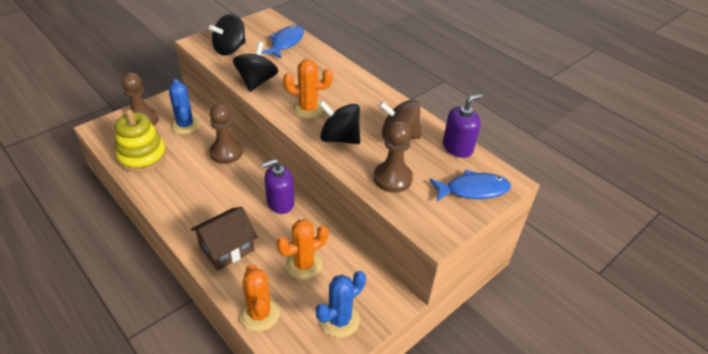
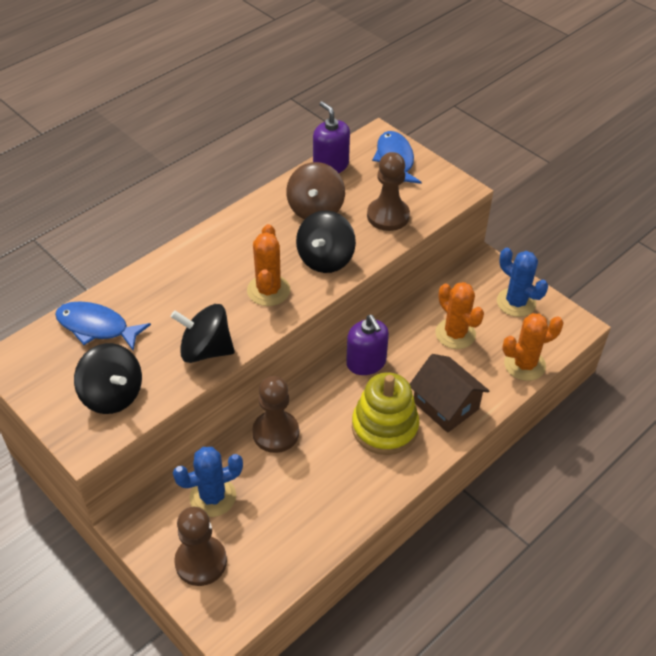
camera: 90 degrees left, 5 degrees up
yellow stacking toy [115,109,167,173] -> yellow stacking toy moved to [352,372,419,455]

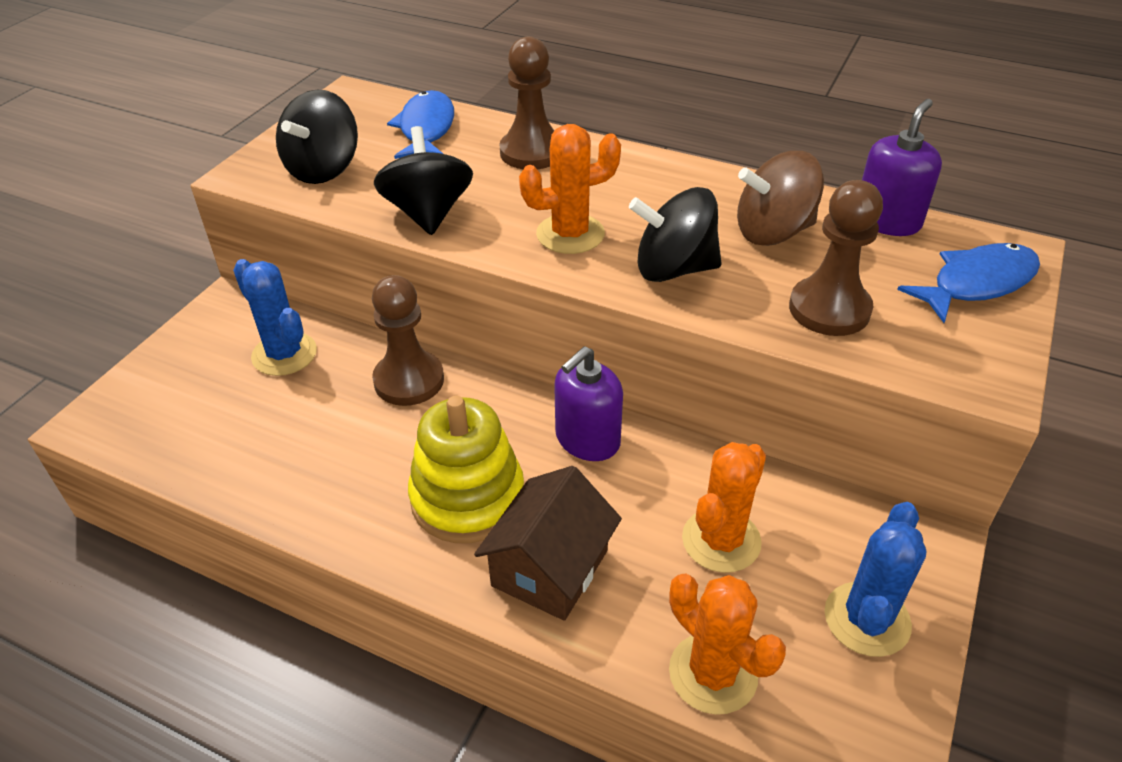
camera: 70 degrees right, 5 degrees down
brown pawn [174,507,227,586] -> brown pawn moved to [500,37,554,169]

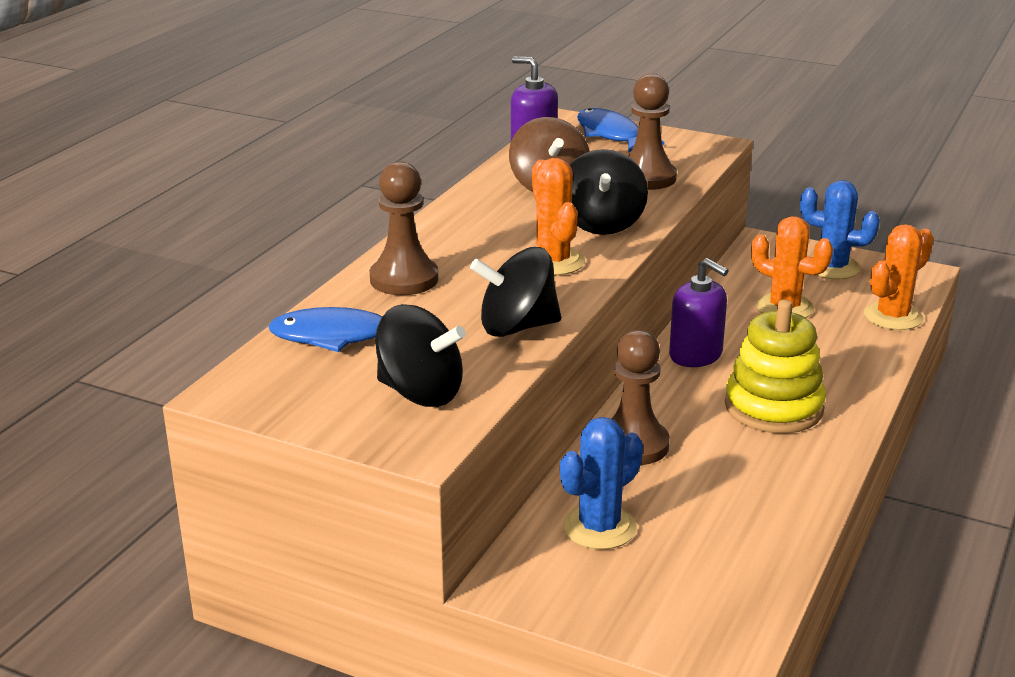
camera: 90 degrees left, 15 degrees down
brown house [474,466,622,621] -> none

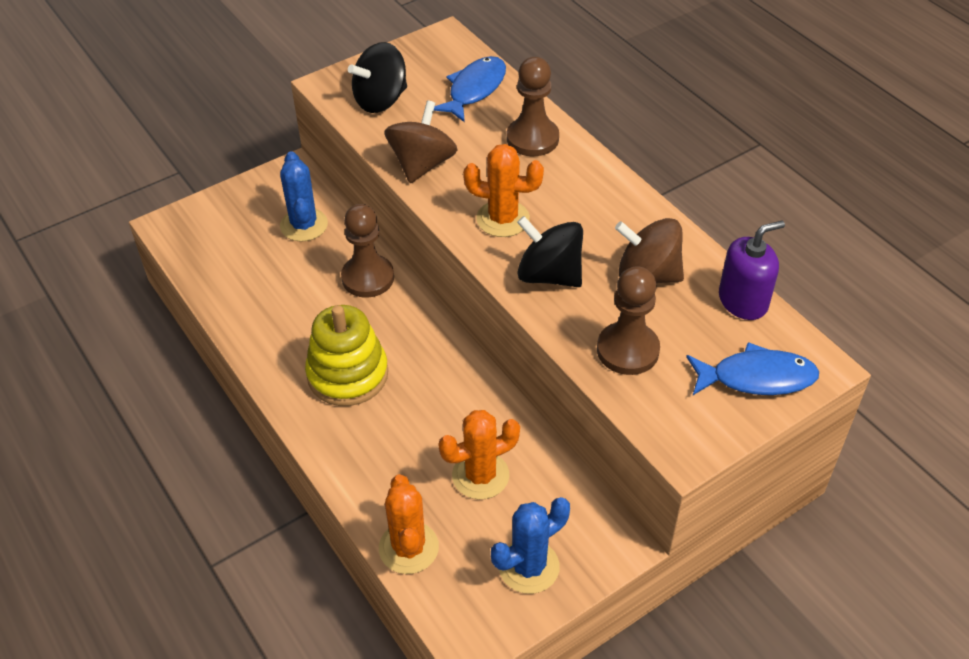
camera: 120 degrees right, 20 degrees up
black spinning top [470,247,561,337] -> brown spinning top [385,100,458,183]
purple soap dispenser [669,258,729,367] -> none

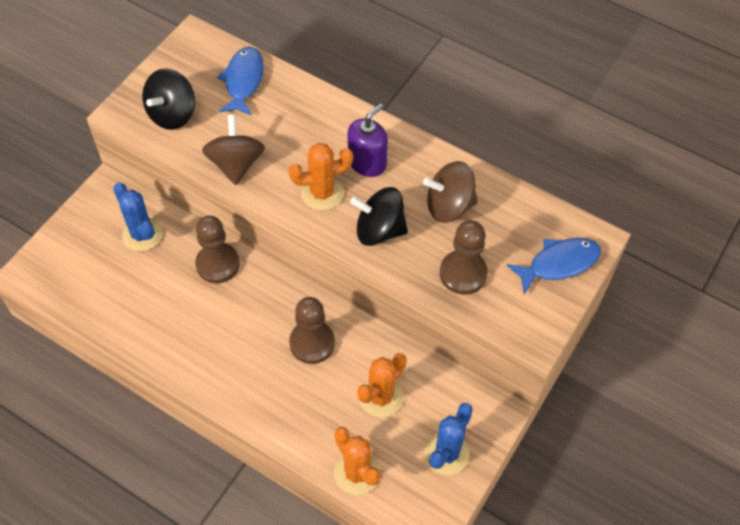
camera: 25 degrees left, 10 degrees up
yellow stacking toy [305,305,388,406] -> none
brown pawn [507,57,559,156] -> brown pawn moved to [289,297,335,364]
purple soap dispenser [719,221,785,320] -> purple soap dispenser moved to [348,104,388,177]

